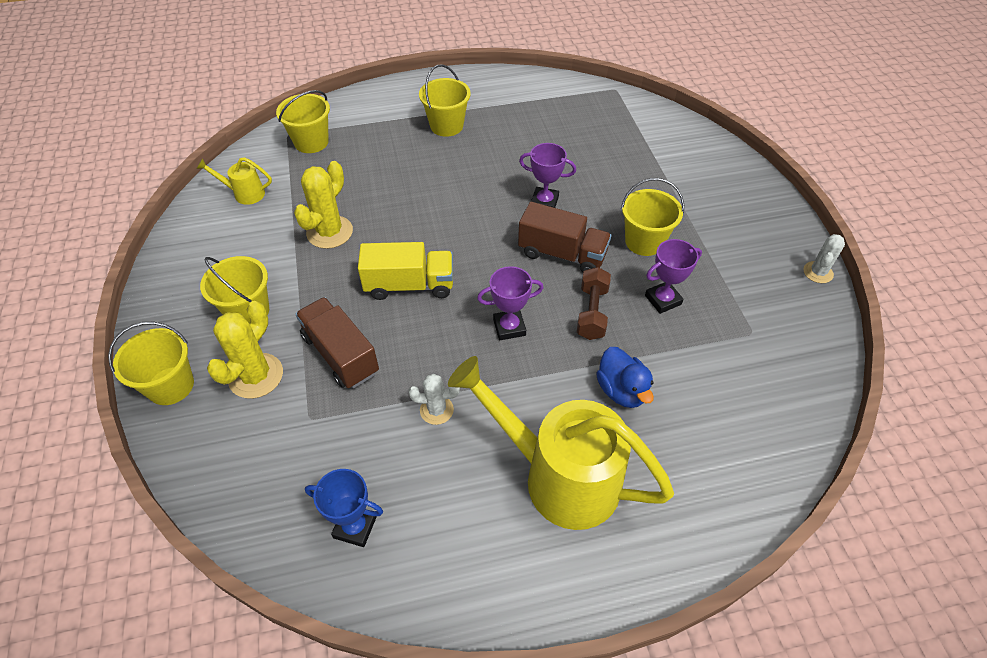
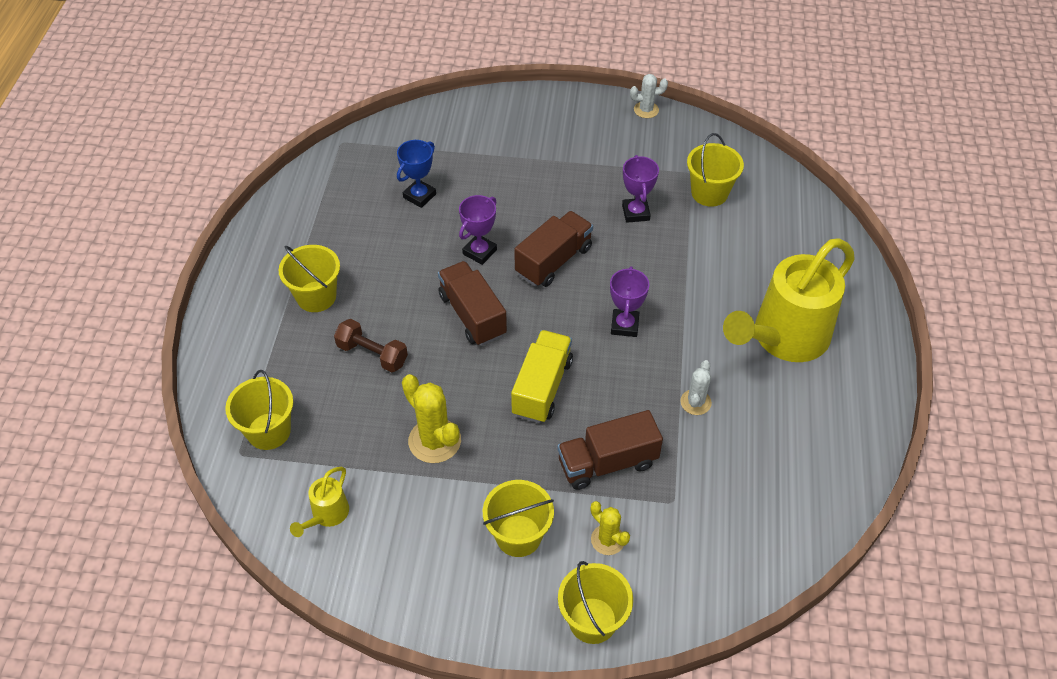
camera: 70 degrees left, 0 degrees up
yellow cactus [207,301,283,399] -> yellow cactus [591,501,630,555], size x0.60
blue trophy [305,469,383,547] -> blue trophy moved to [397,140,436,208]
brown dumbbell [577,267,611,340] -> brown dumbbell moved to [334,319,408,372]
blue duck [596,347,654,408] -> none
yellow bucket [621,178,684,256] -> yellow bucket moved to [687,133,744,207]
white cactus [803,234,845,283] -> white cactus turned 60 degrees counterclockwise [630,74,668,118]
none -> brown truck [438,261,507,346]

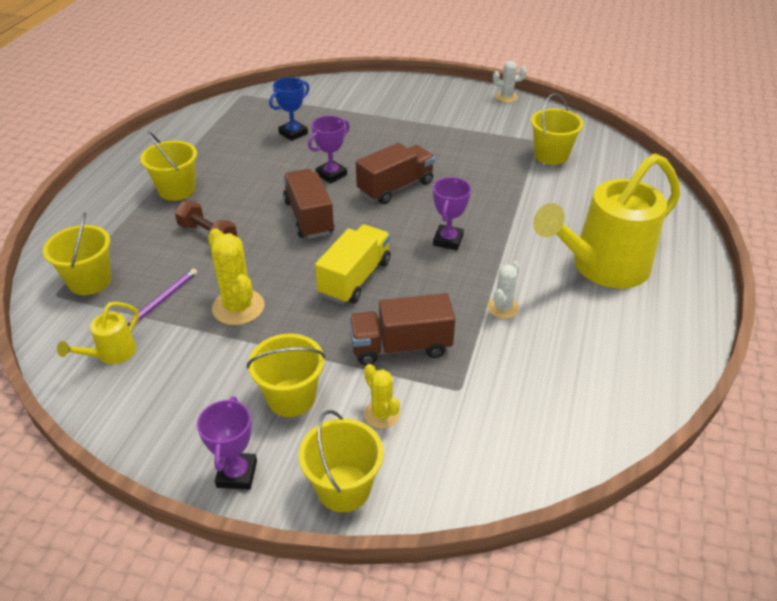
camera: 10 degrees right, 10 degrees down
purple trophy [622,155,659,223] -> purple trophy moved to [197,396,257,490]
none -> purple pencil [128,268,197,326]

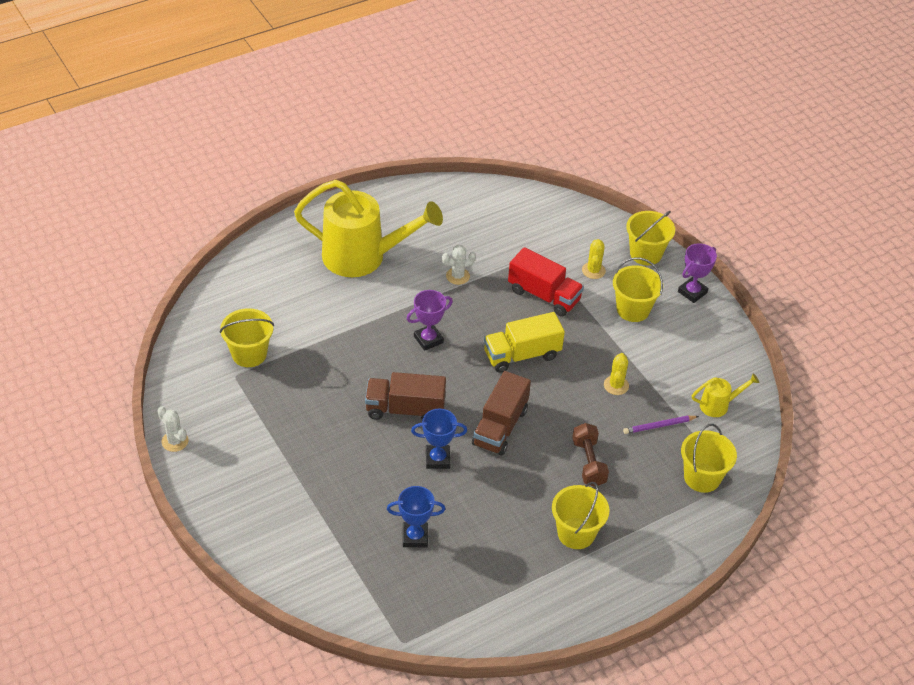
camera: 140 degrees left, 5 degrees up
yellow cactus [208,228,264,325] -> yellow cactus [604,353,629,395], size x0.60
purple trophy [308,116,350,184] -> blue trophy [411,409,467,469]
brown truck [349,293,455,366] -> red truck [508,247,584,316]

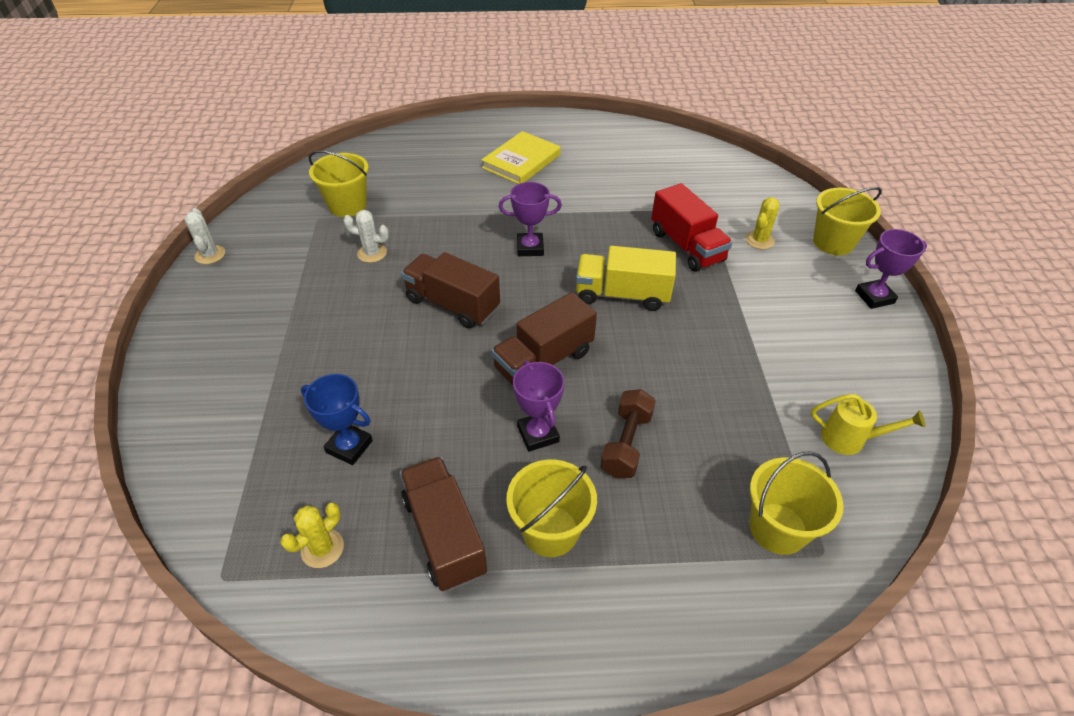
camera: 30 degrees right, 0 degrees up
yellow watering can [294,180,443,277] -> yellow book [481,131,561,184]
blue trophy [411,409,467,469] -> none
white cactus [442,245,476,285] -> white cactus moved to [343,210,389,263]
yellow cactus [604,353,629,395] -> yellow cactus moved to [281,503,344,568]
yellow bucket [613,258,663,322] -> none
purple pencil [623,416,699,434] -> none
none -> brown truck [400,456,487,591]
none -> purple trophy [513,360,565,452]

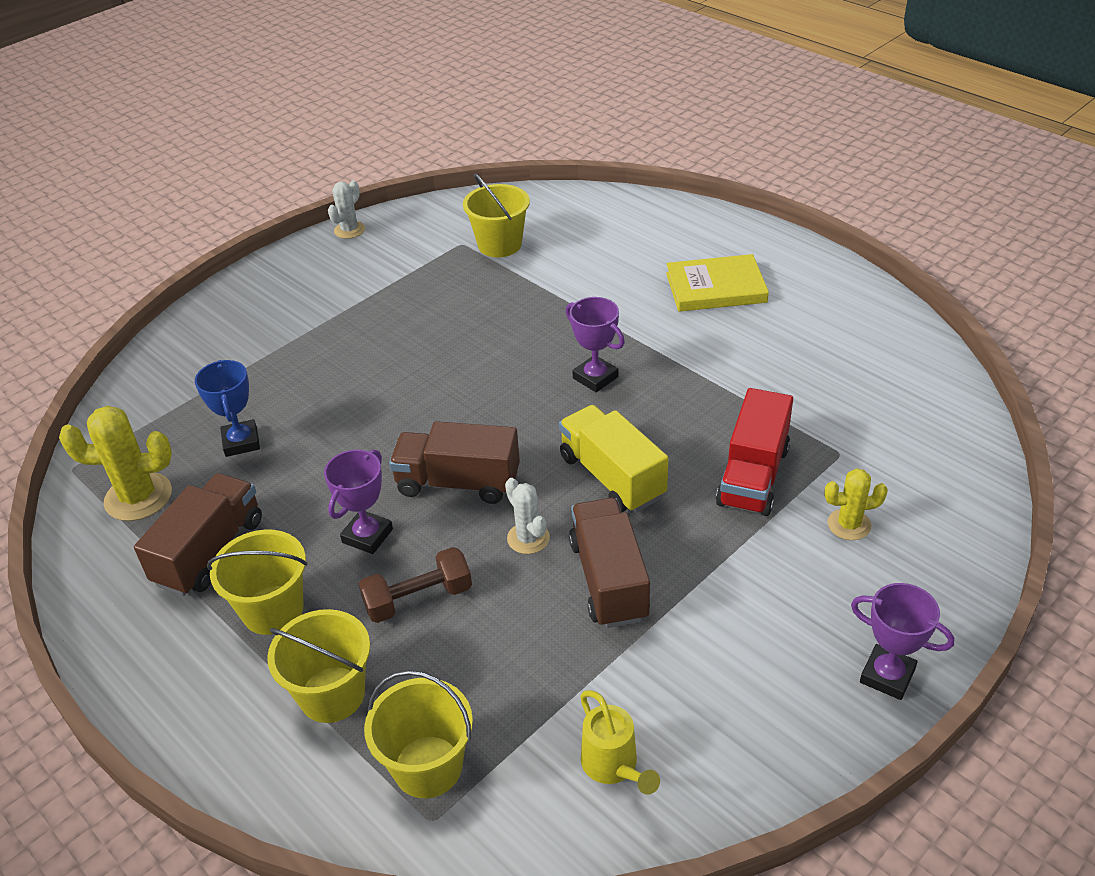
camera: 50 degrees right, 5 degrees down
yellow cactus [281,503,344,568] -> yellow cactus [59,406,172,521], size x1.66
white cactus [343,210,389,263] -> white cactus moved to [505,478,550,554]
brown truck [401,252,500,328] -> brown truck moved to [569,498,650,628]
yellow bucket [813,187,882,255] -> yellow bucket moved to [267,609,370,723]

